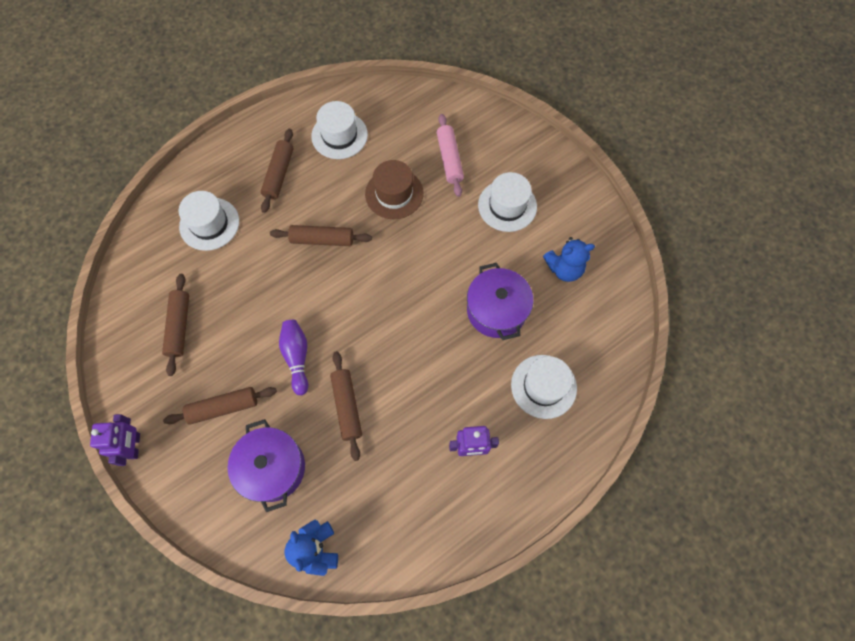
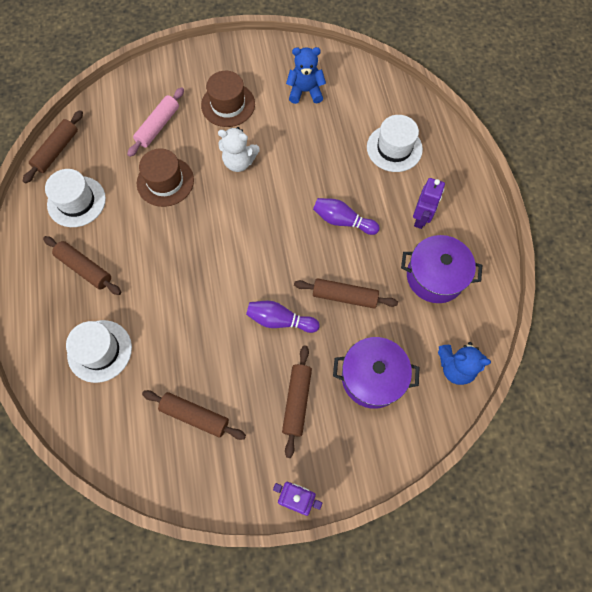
camera: 65 degrees left, 0 degrees up
brown rolling pin [270,225,372,246] -> brown rolling pin moved to [23,110,83,183]
pink rolling pin [437,114,464,197] -> pink rolling pin turned 75 degrees counterclockwise [127,87,184,157]
purple pot [467,263,533,340] -> purple pot moved to [401,235,482,303]
white hat [478,172,537,232] -> brown hat [201,71,255,127]
blue teddy bear [543,237,595,282] -> blue teddy bear turned 105 degrees counterclockwise [286,47,326,104]
none -> white teddy bear [218,127,260,172]
none -> purple bowling pin [313,198,380,235]

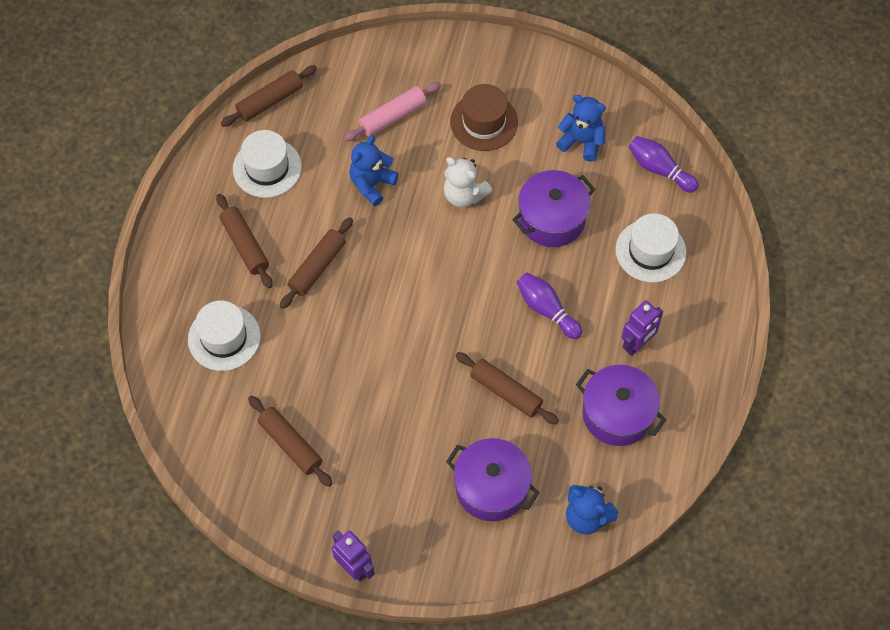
camera: 25 degrees right, 5 degrees down
brown hat [137,149,194,207] -> blue teddy bear [349,135,398,206]
purple bowling pin [246,301,320,333] -> purple bowling pin moved to [629,136,699,193]
brown rolling pin [282,345,312,458] -> brown rolling pin moved to [280,217,353,309]
none -> purple pot [512,170,595,247]

